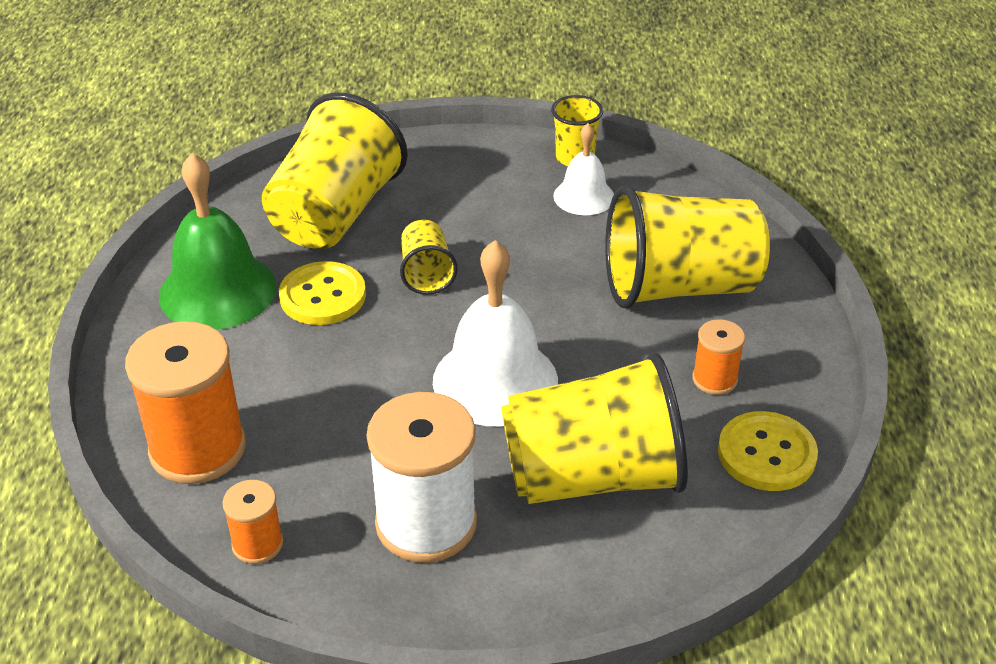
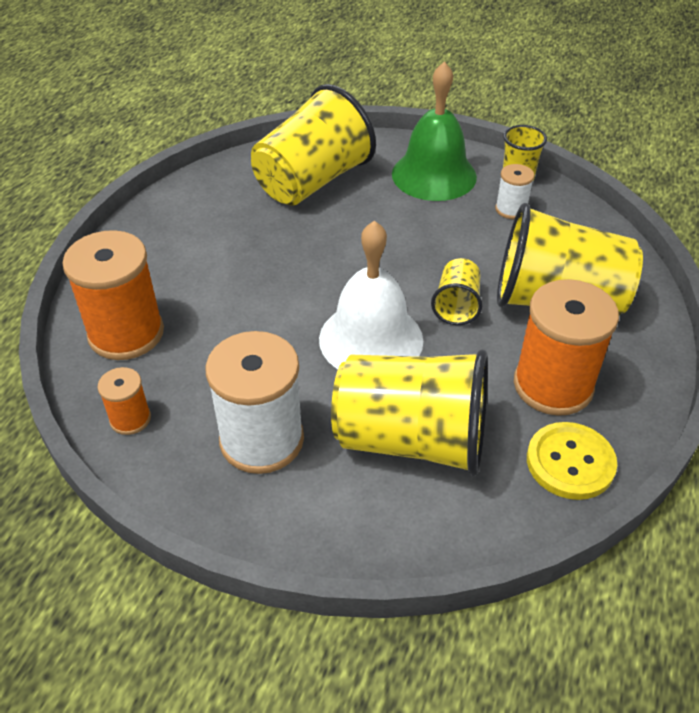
camera: 20 degrees right, 5 degrees up
green bell [159,153,277,330] -> green bell moved to [392,61,477,201]
yellow button [279,261,366,325] -> none
yellow cup [400,220,458,295] -> yellow cup moved to [431,258,482,325]
white bell [553,123,614,215] -> white spool [495,164,534,219]
orange spool [693,319,745,395] -> orange spool [514,279,619,416], size x2.01

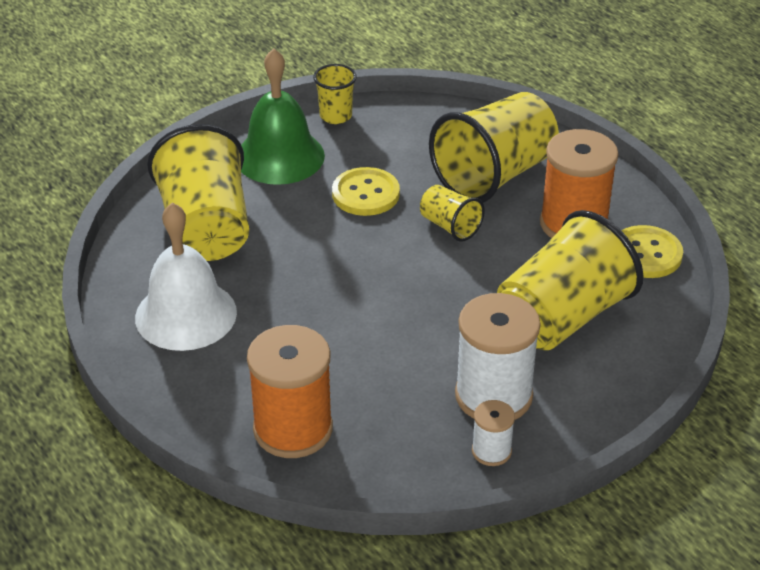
camera: 55 degrees left, 5 degrees down
orange spool [98,367,151,435] -> none
white bell [319,220,423,369] -> white bell moved to [135,203,237,351]
white spool [495,164,534,219] -> white spool moved to [472,400,515,466]
none -> yellow button [332,167,400,216]

